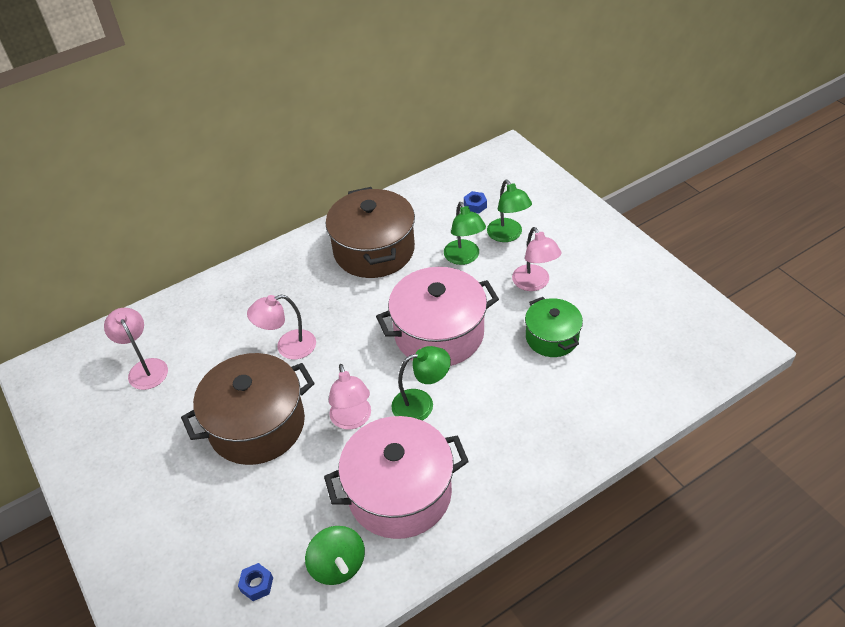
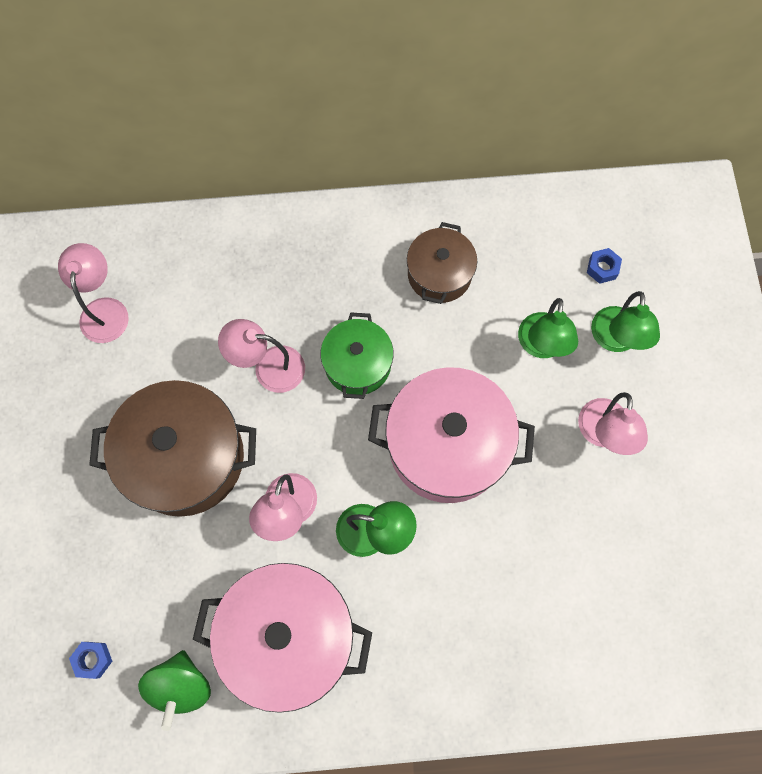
camera: 25 degrees right, 25 degrees up
brown pot [326,187,415,278] -> brown pot [407,222,477,304], size x0.58
green pot [525,297,583,357] -> green pot moved to [320,313,394,399]

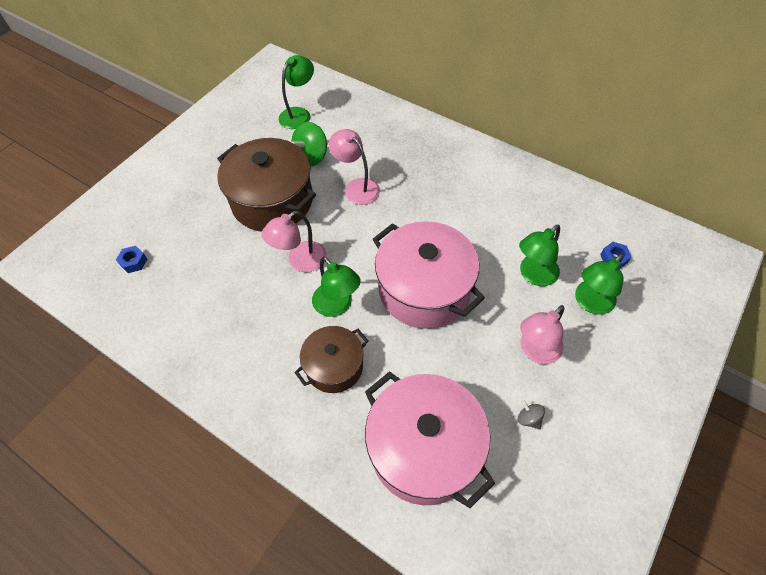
camera: 40 degrees right, 15 degrees down
pink lamp [58,243,129,343] -> green lamp [279,55,314,129]
green spinning top [138,650,211,731] -> green spinning top moved to [291,122,327,167]
pink pot [193,563,372,713] -> pink pot moved to [365,371,495,508]
green pot [320,313,394,399] -> none
brown pot [407,222,477,304] -> brown pot moved to [294,326,369,393]
none -> grey spinning top [518,400,545,430]

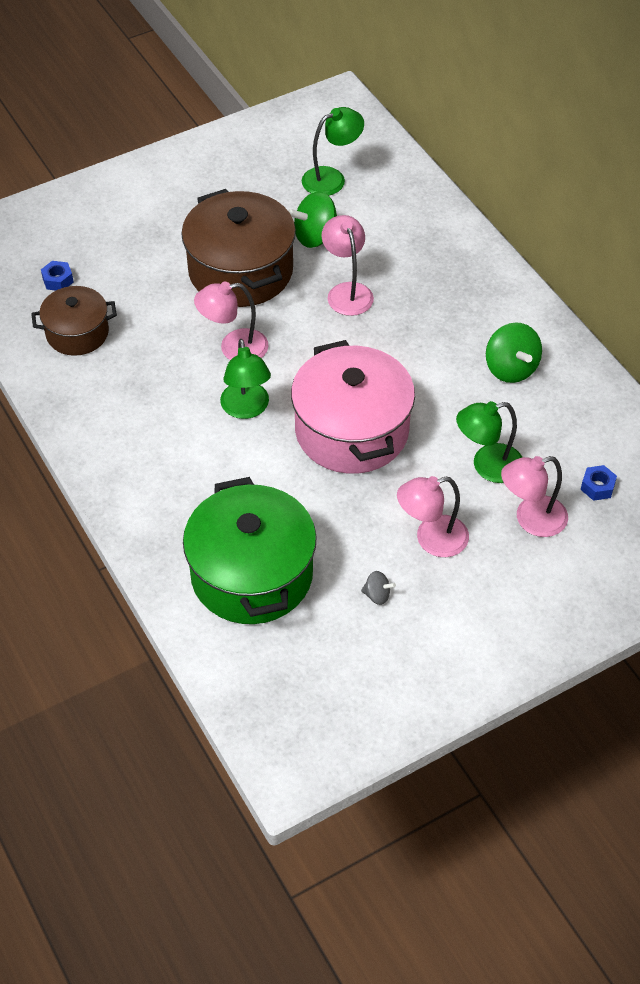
camera: 25 degrees right, 5 degrees down
brown pot [294,326,369,393] -> brown pot moved to [31,286,117,356]
pink pot [365,371,495,508] -> green pot [183,477,317,624]
grey spinning top [518,400,545,430] -> grey spinning top turned 120 degrees clockwise [361,571,396,605]
green lamp [575,253,624,315] -> pink lamp [501,456,568,537]
none -> green spinning top [486,322,542,383]

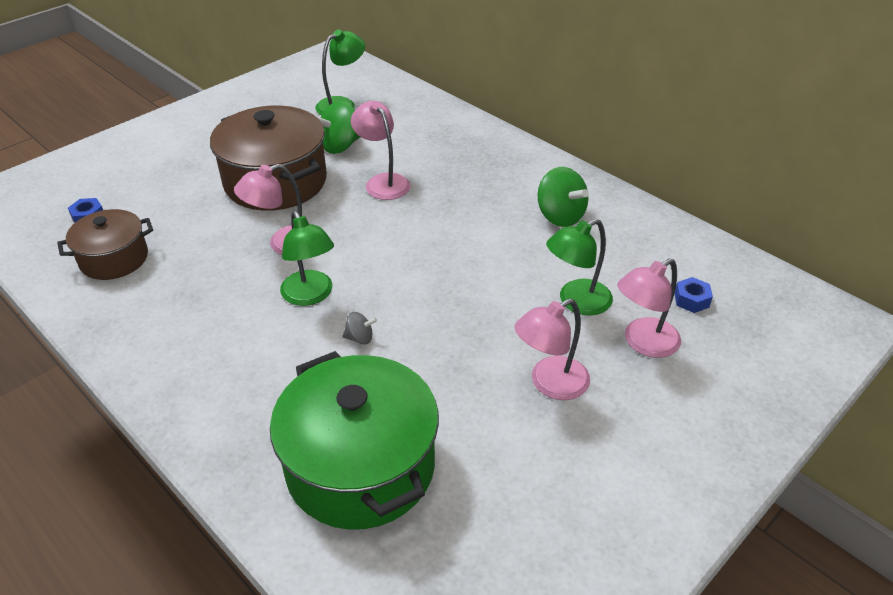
camera: 15 degrees left, 10 degrees down
pink pot [291,340,415,474] -> none
grey spinning top [361,571,396,605] -> grey spinning top moved to [342,312,377,345]

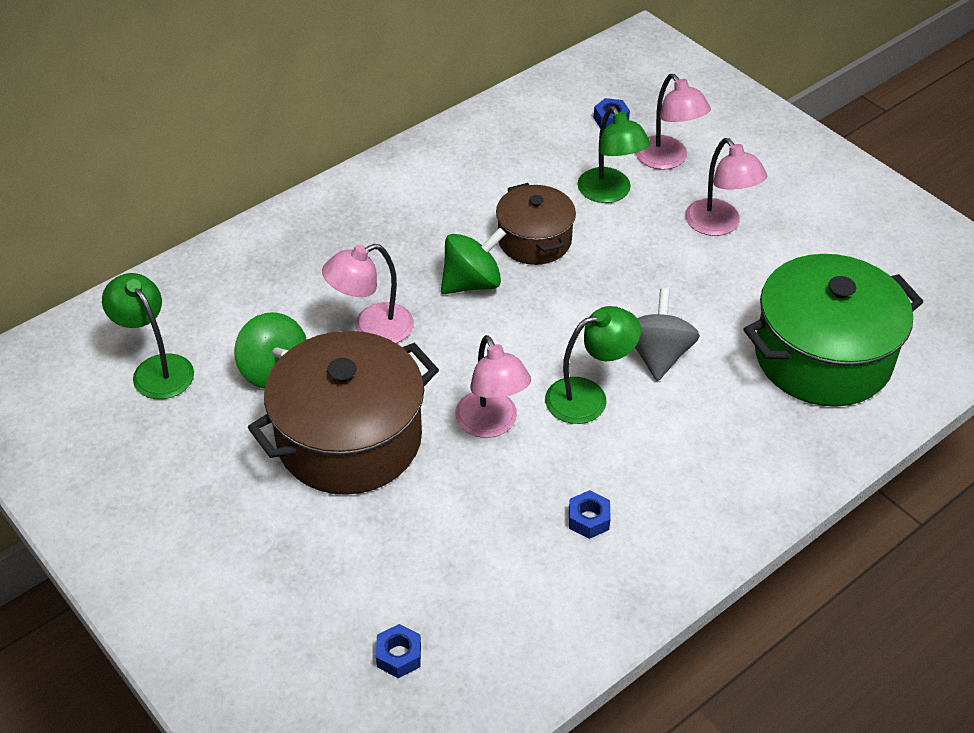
camera: 85 degrees left, 5 degrees up
brown pot [57,209,153,280] -> brown pot moved to [496,183,576,265]
grey spinning top [342,312,377,345] -> grey spinning top [635,288,700,381], size x1.97
green spinning top [538,167,589,227] -> green spinning top moved to [441,228,506,294]
none -> blue nut [569,490,611,539]

